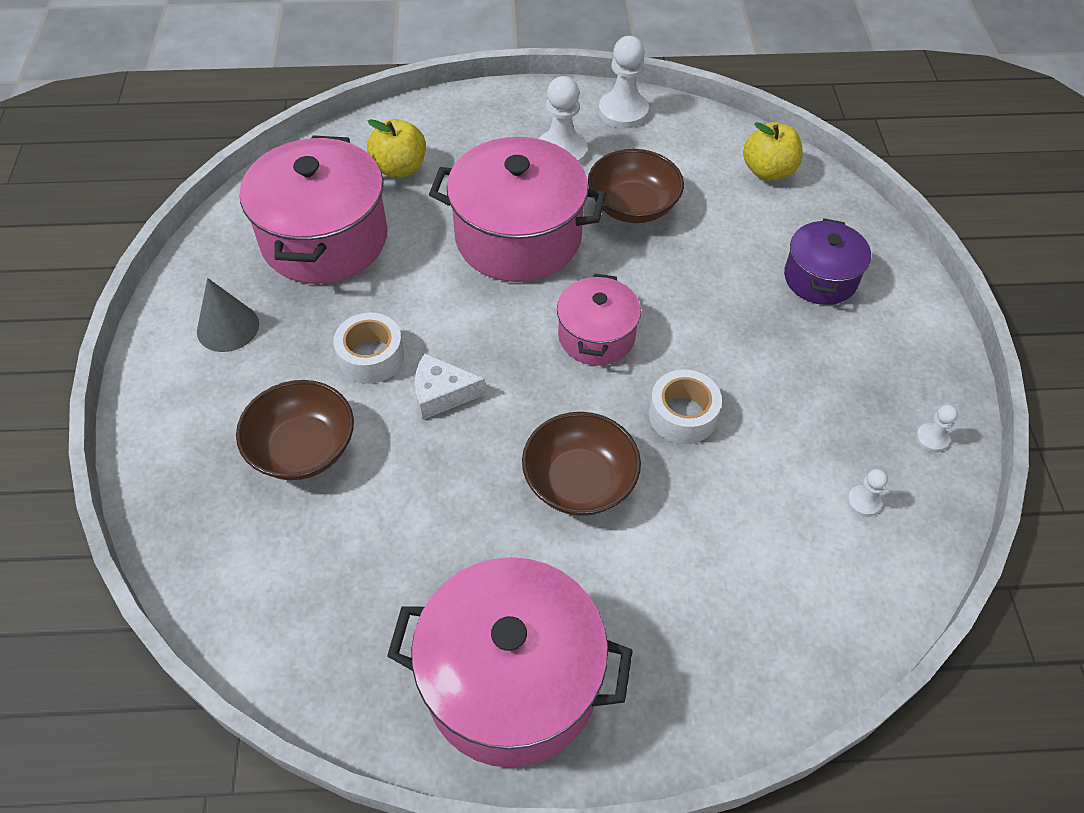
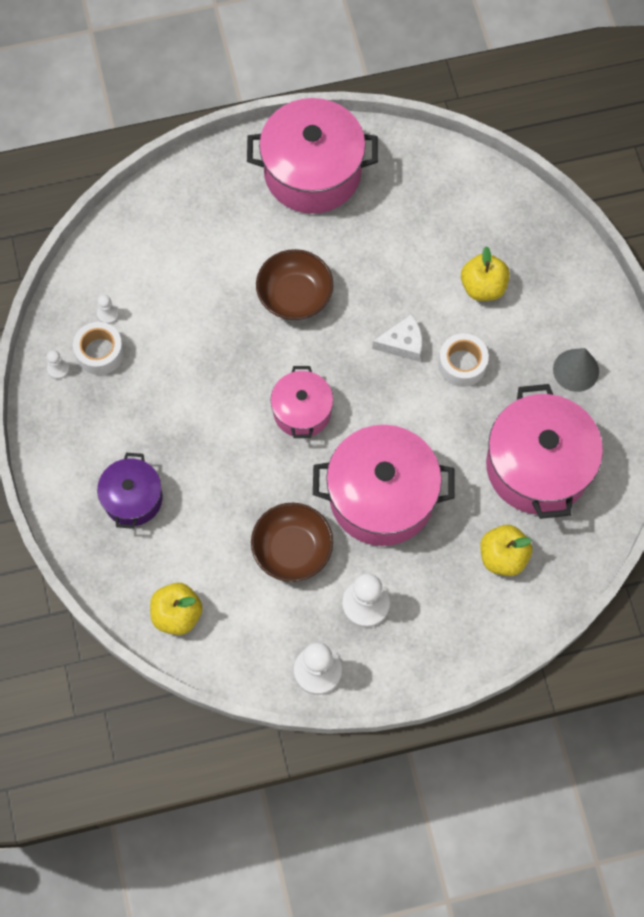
camera: 170 degrees right, 15 degrees up
brown bowl [236,380,354,480] -> yellow apple [461,246,510,301]
white tape [649,369,722,444] -> white tape moved to [73,322,124,375]

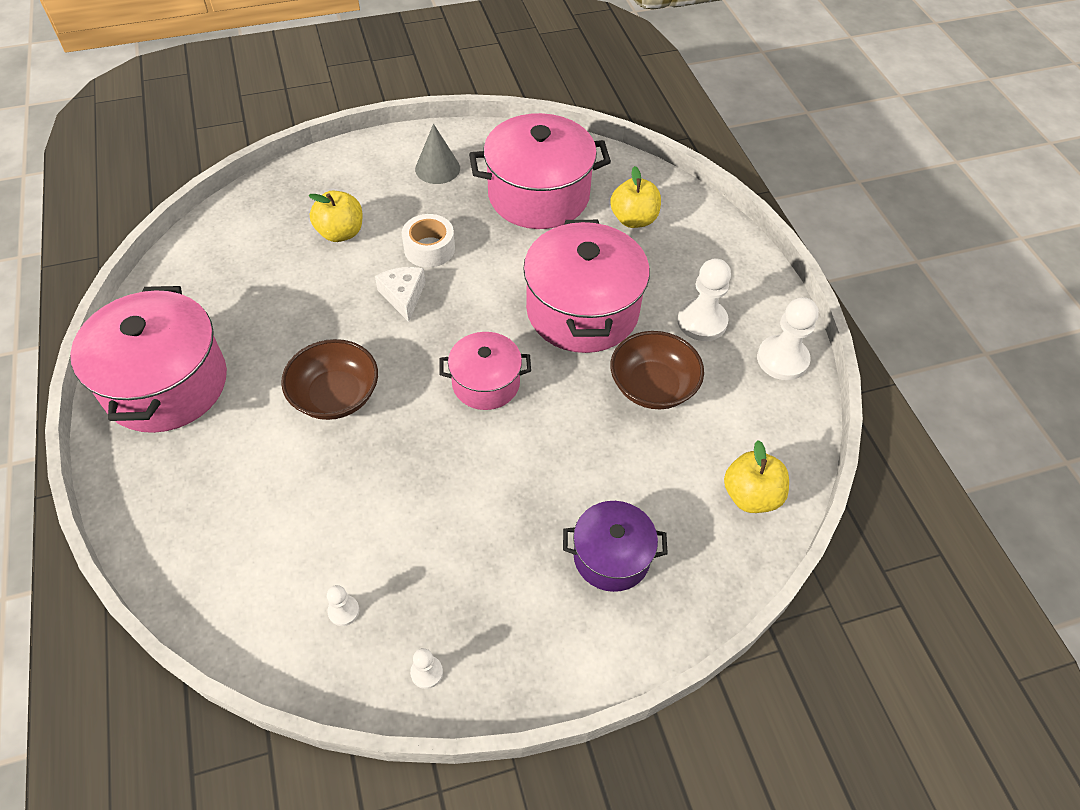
camera: 95 degrees left, 15 degrees down
white tape [73,322,124,375] -> none

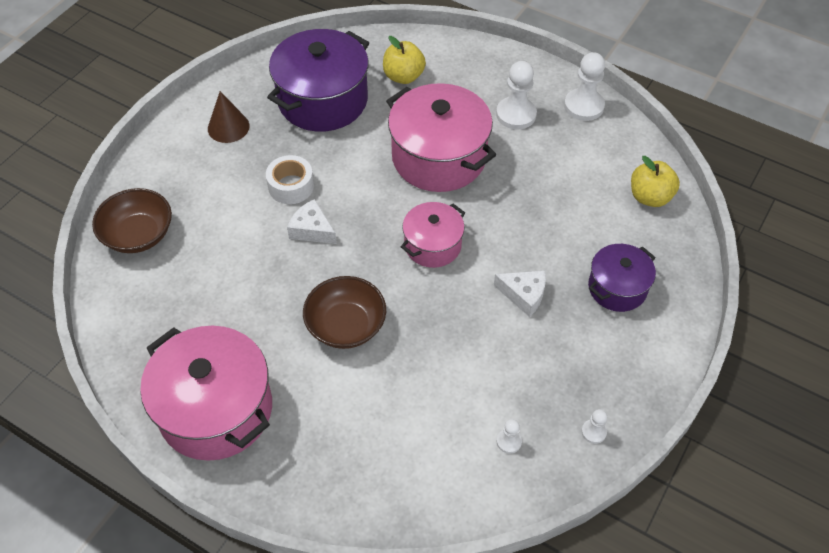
camera: 40 degrees left, 0 degrees up
yellow apple [309,190,362,242] -> none
grey cone [415,124,460,184] -> brown cone [208,91,250,143]
pink pot [469,113,611,229] -> purple pot [267,29,369,132]
brown bowl [610,331,704,409] -> brown bowl moved to [92,188,172,253]
none -> white cheese [494,270,546,317]

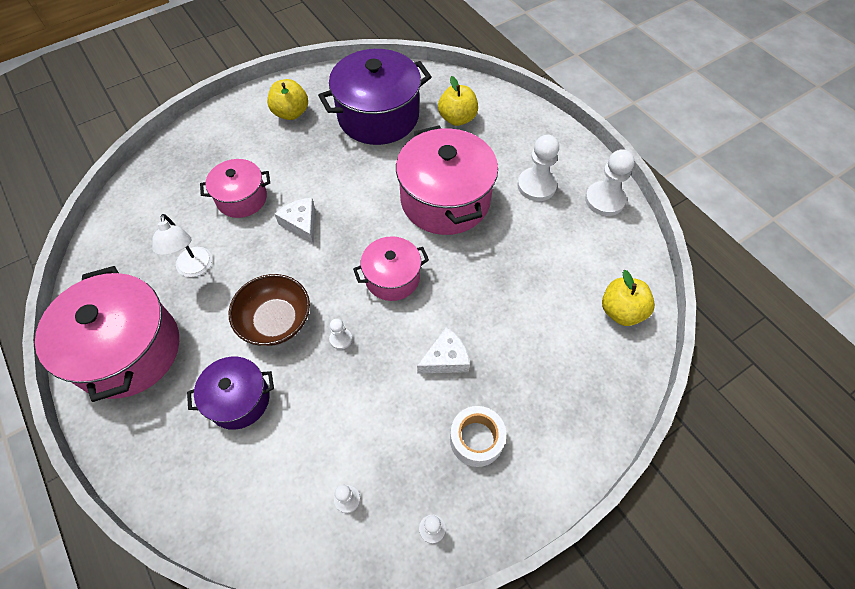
camera: 25 degrees right, 5 degrees up
brown bowl [92,188,172,253] -> none
brown cone [208,91,250,143] -> yellow apple [267,79,308,120]
white tape [266,155,314,204] -> white tape moved to [450,406,506,467]
white cheese [494,270,546,317] -> white cheese turned 75 degrees counterclockwise [417,327,470,374]
purple pot [588,244,656,312] -> purple pot moved to [187,356,274,430]
none -> white lamp [152,214,212,277]
none -> pink pot [200,159,270,218]
none -> white pawn [329,319,352,350]

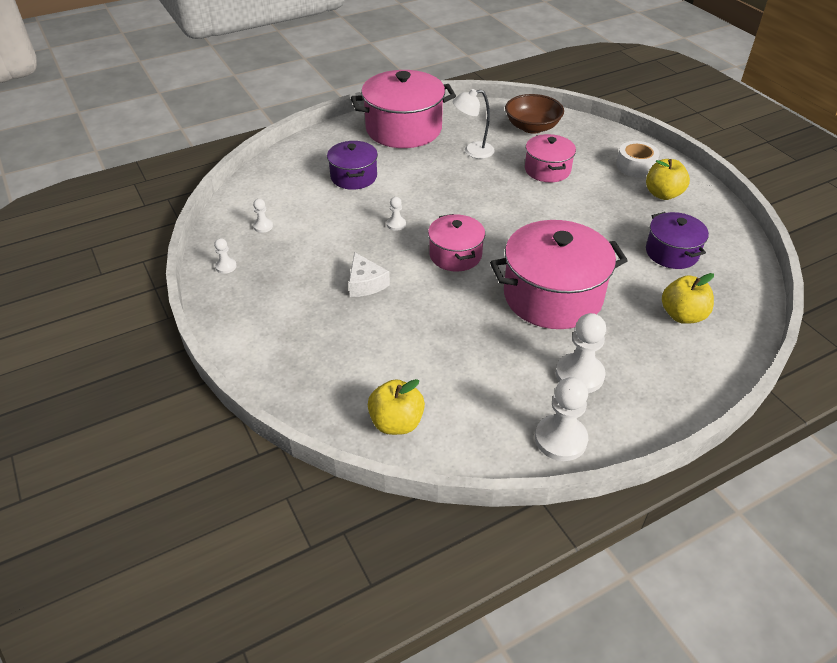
camera: 95 degrees right, 15 degrees down
brown bowl [229,274,310,346] -> brown bowl moved to [505,94,564,134]
white cheese [275,198,315,244] -> none
purple pot [318,49,431,145] -> purple pot [646,212,709,269], size x0.57
white tape [450,406,506,467] -> white tape moved to [616,141,659,178]

